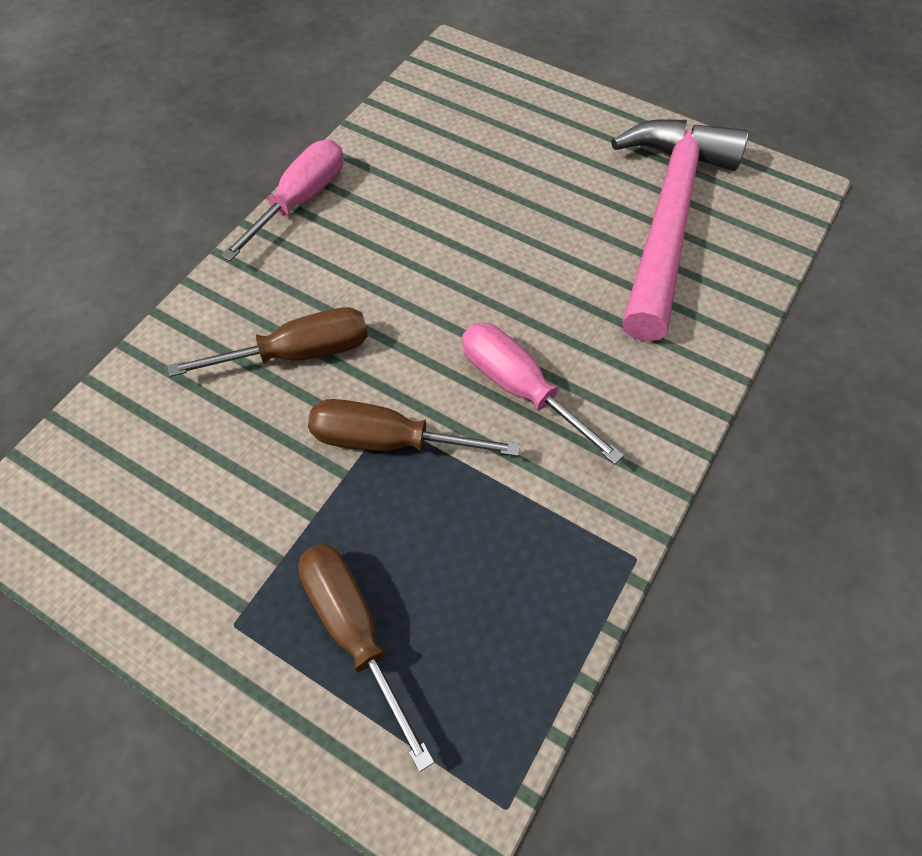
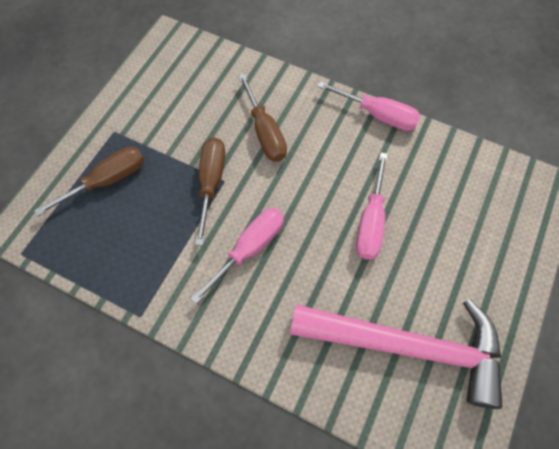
camera: 85 degrees right, 5 degrees up
none -> pink screwdriver [356,152,388,260]

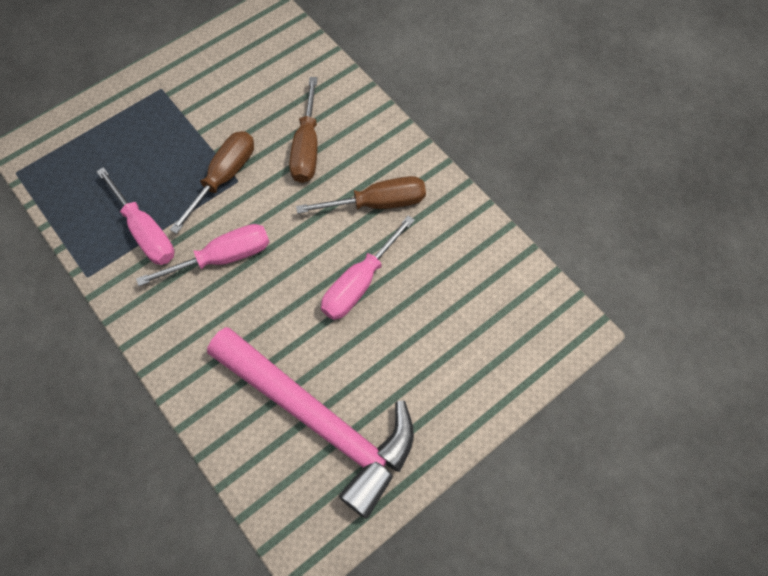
camera: 25 degrees right, 0 degrees up
brown screwdriver [34,147,144,217] -> brown screwdriver moved to [296,176,426,214]
pink screwdriver [317,81,421,131] -> pink screwdriver moved to [96,167,175,265]

